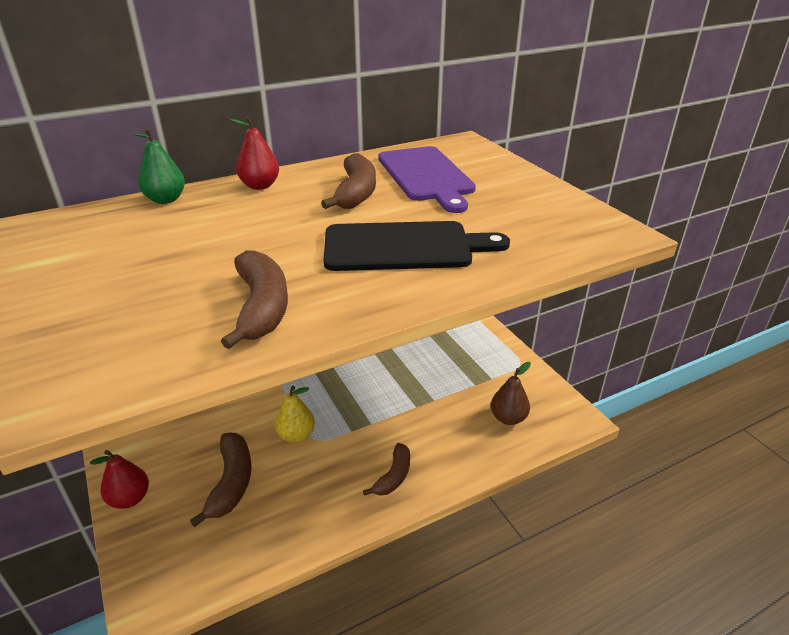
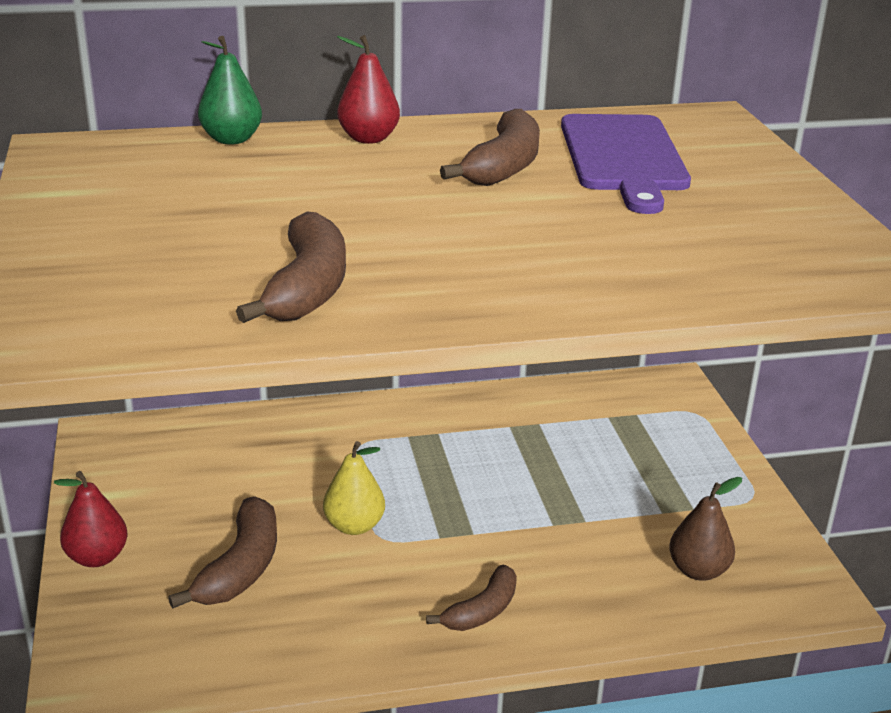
camera: 15 degrees right, 5 degrees down
black cutting board [324,221,510,271] -> none

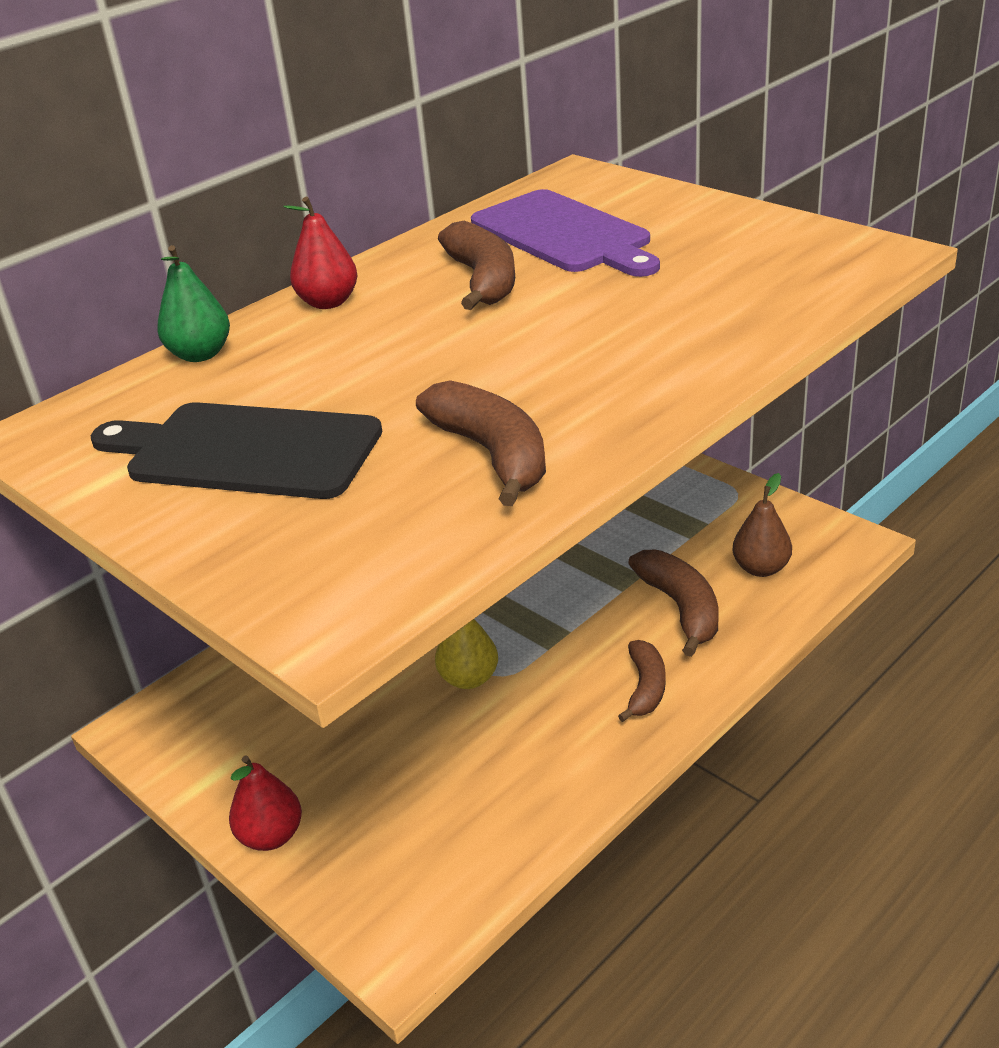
camera: 30 degrees left, 5 degrees up
brown banana [168,496,277,609] -> brown banana moved to [628,550,718,657]
none -> black cutting board [91,402,382,499]

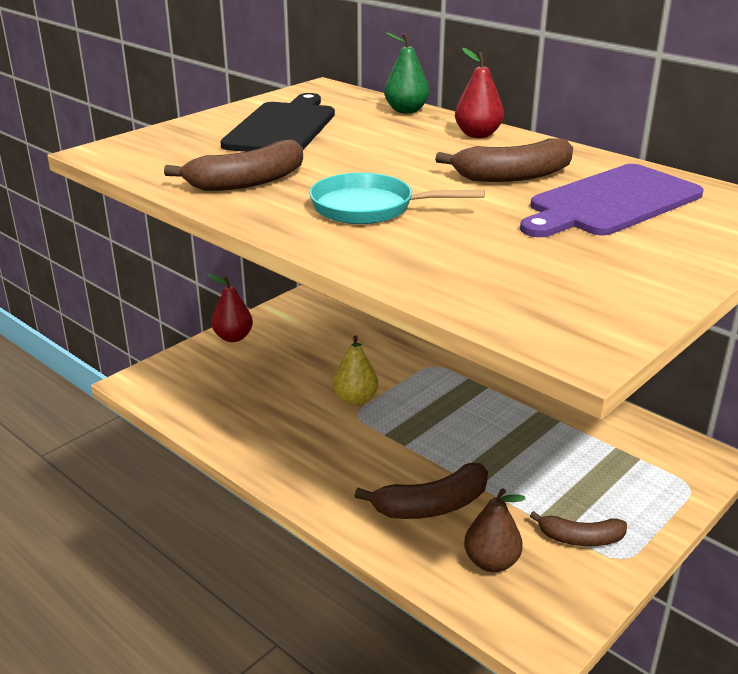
camera: 85 degrees right, 5 degrees down
brown banana [618,640,666,722] -> brown banana moved to [530,511,627,546]
none -> turquoise pan [309,173,485,224]

